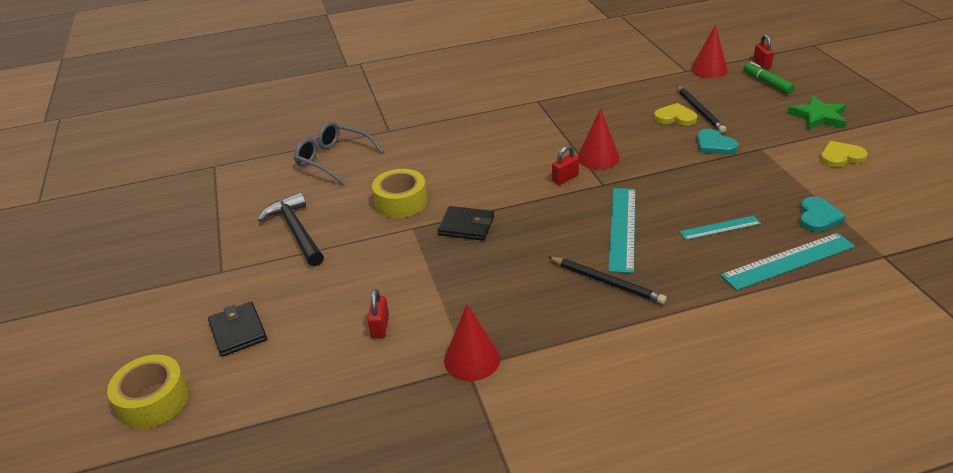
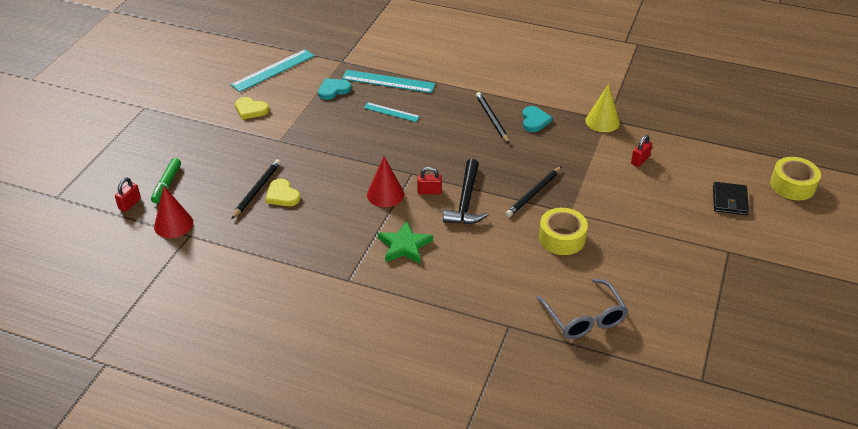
camera: 145 degrees left, 5 degrees up
black hammer [258,192,324,266] -> black hammer moved to [443,159,488,224]
black wallet [438,206,494,241] -> black pencil [505,166,562,217]
red cone [444,304,500,381] -> yellow cone [585,84,620,132]
turquoise ruler [608,188,636,274] -> turquoise ruler moved to [231,49,314,92]
turquoise heart [697,129,738,154] -> turquoise heart moved to [522,106,553,132]
green star [787,96,846,130] -> green star moved to [378,221,433,264]

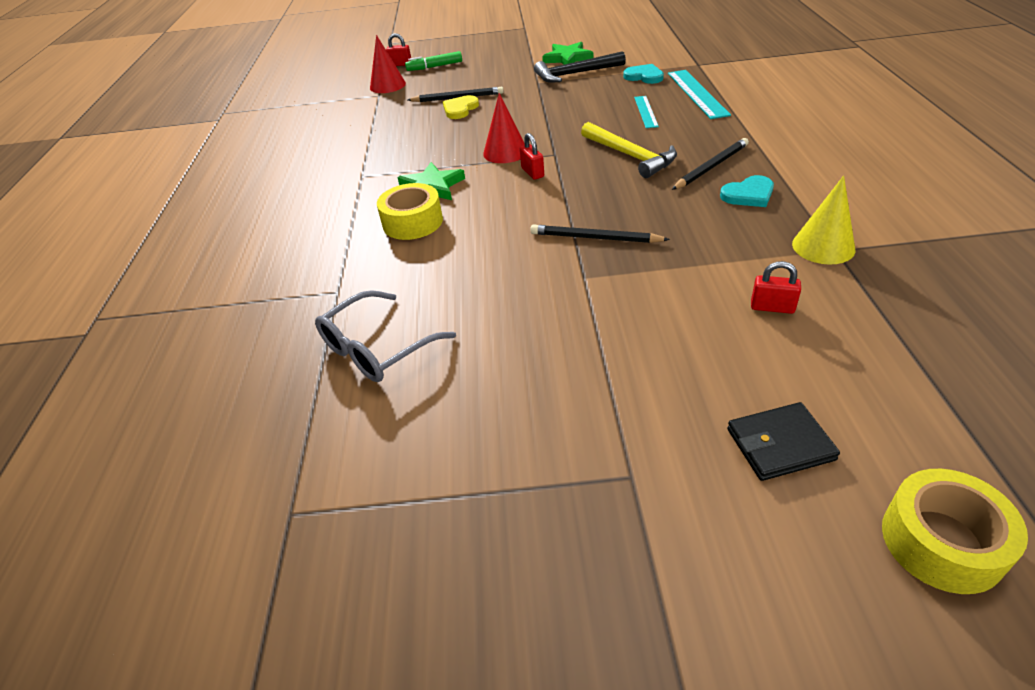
camera: 70 degrees right, 0 degrees up
turquoise ruler [231,49,314,92] -> none
yellow heart [235,97,269,119] -> green star [542,42,594,65]
black hammer [443,159,488,224] -> black hammer moved to [534,51,626,83]
yellow tape [539,208,588,255] -> yellow tape moved to [377,183,443,240]
none -> yellow hammer [581,122,677,178]

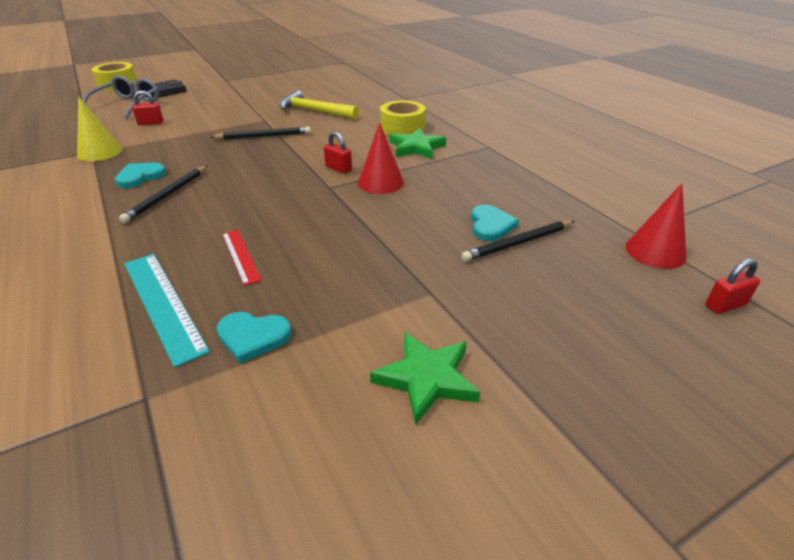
camera: 150 degrees right, 5 degrees down
grey glasses [315,290,456,382] -> grey glasses moved to [83,75,159,119]
green marker [405,51,462,71] -> none
yellow heart [443,95,479,119] -> turquoise heart [471,205,519,241]
black hammer [534,51,626,83] -> none
yellow hammer [581,122,677,178] -> yellow hammer moved to [279,90,359,119]
turquoise ruler [634,96,659,128] -> red ruler [222,230,262,286]

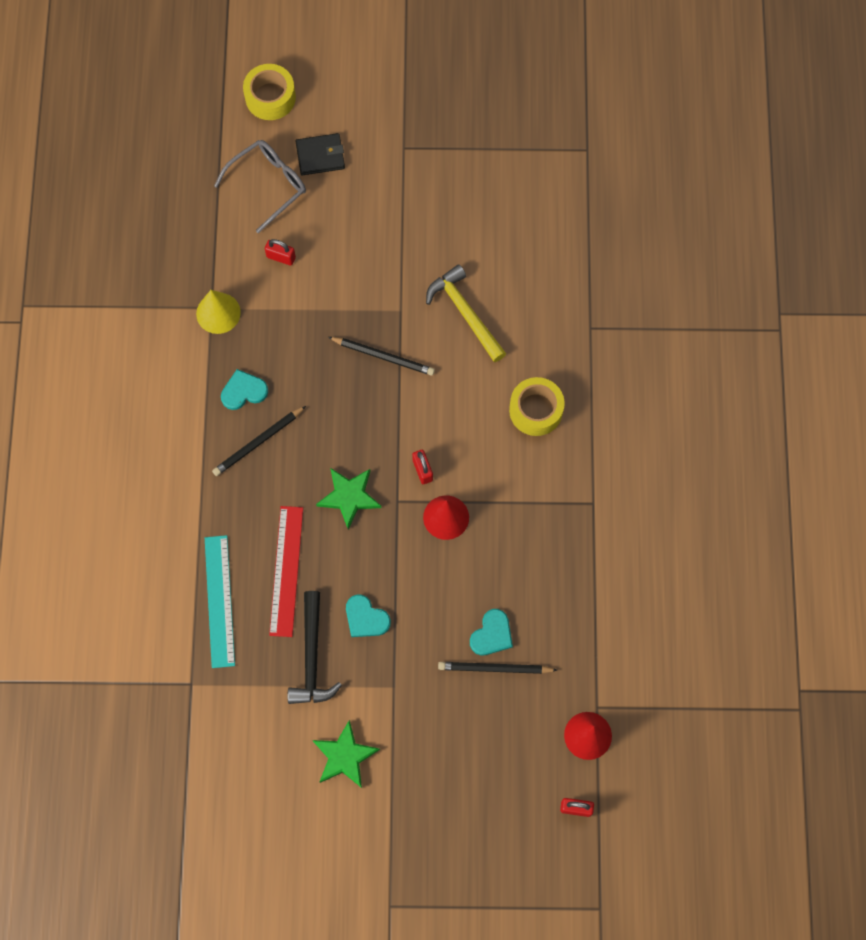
camera: 30 degrees right, 35 degrees up
turquoise heart [216,312,292,363] -> turquoise heart moved to [346,594,391,637]
red ruler [222,230,262,286] -> red ruler [269,506,303,637], size x1.67
green star [389,128,446,159] -> green star moved to [316,468,382,529]
none -> black hammer [288,591,342,704]

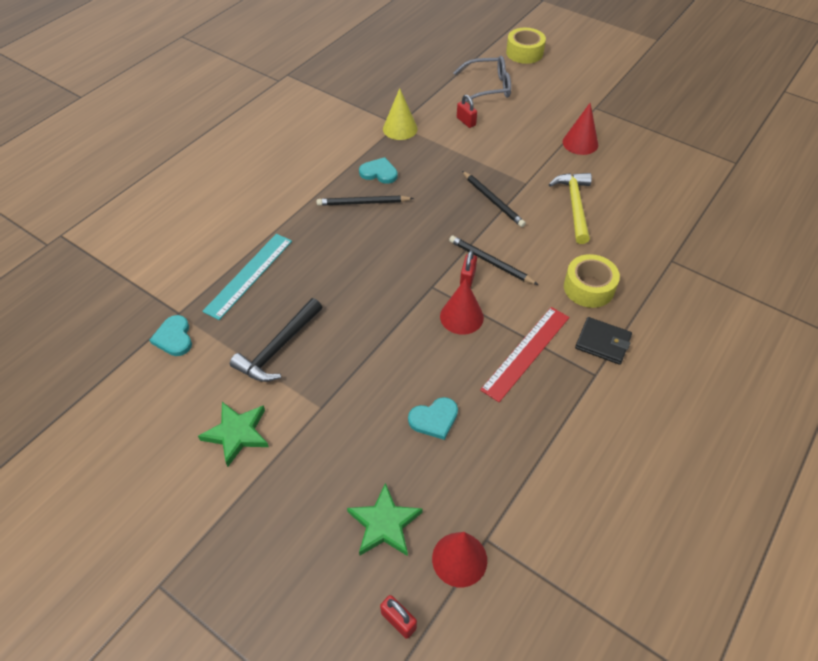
camera: 35 degrees right, 20 degrees down
red ruler [269,506,303,637] -> red ruler moved to [480,307,569,402]
black wallet [295,133,345,175] -> black wallet moved to [575,317,632,365]
green star [316,468,382,529] -> green star moved to [347,483,423,556]
turquoise heart [346,594,391,637] -> turquoise heart moved to [150,315,192,356]
black pencil [438,662,557,674] -> black pencil moved to [449,236,538,285]
none -> red cone [563,102,598,155]

